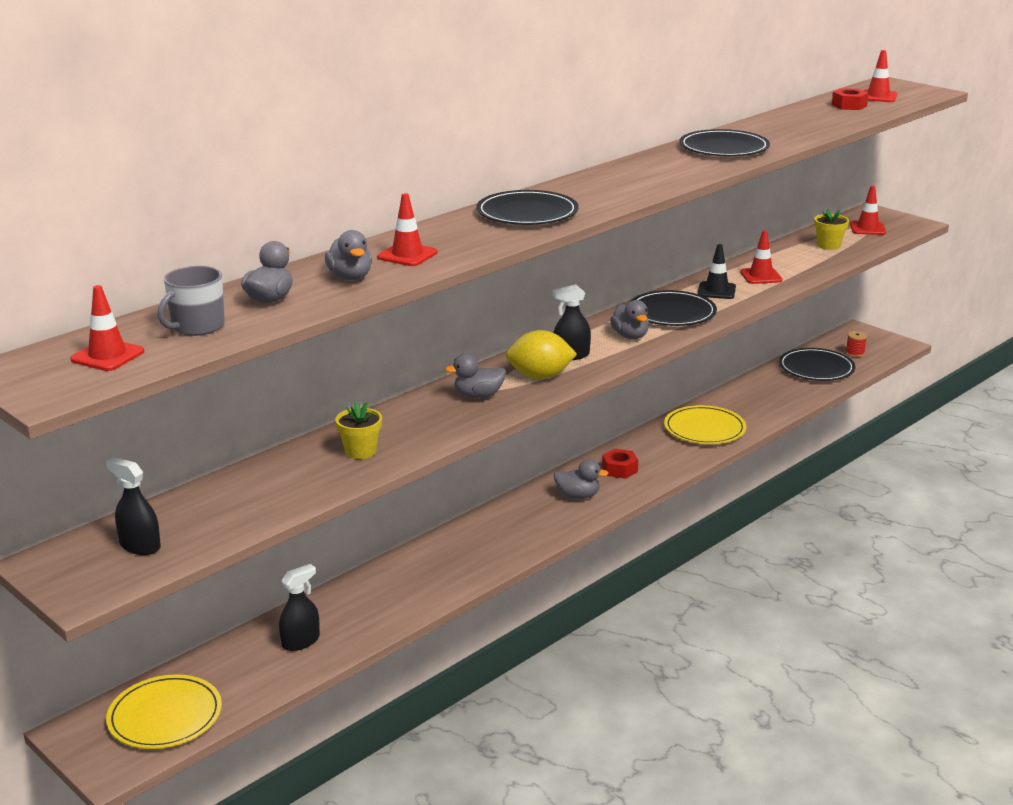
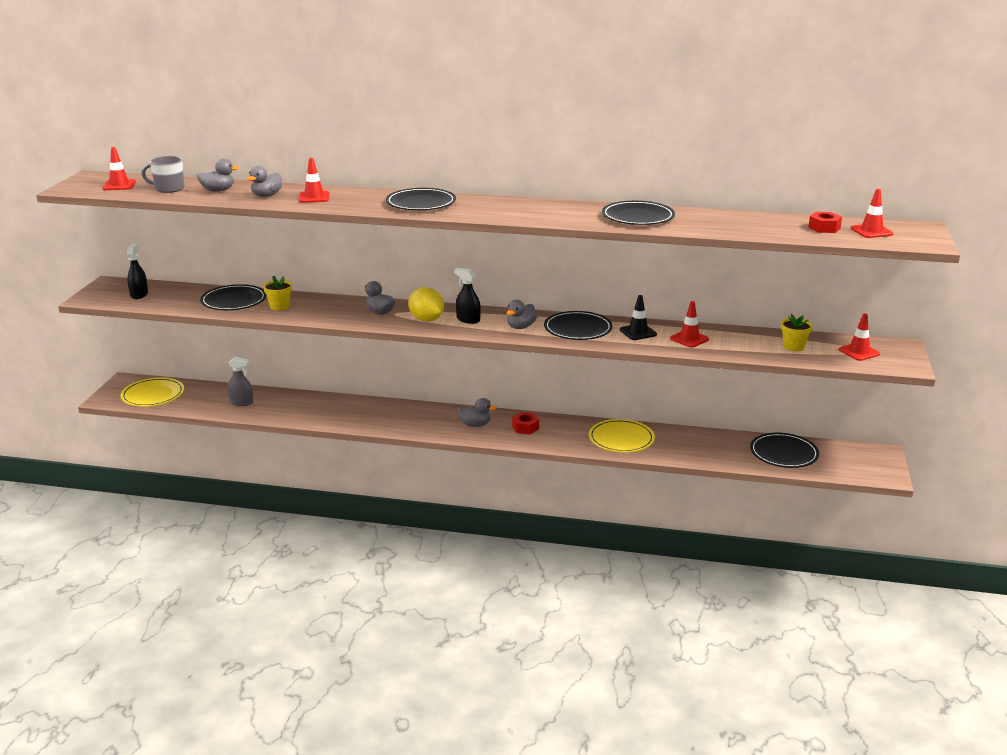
camera: 55 degrees right, 0 degrees up
black spray bottle [279,564,320,651] -> grey spray bottle [228,357,253,406]
grey duck [554,459,609,499] -> grey duck turned 60 degrees counterclockwise [457,398,497,427]
red spool [846,331,867,357] -> none
none -> black plate [200,284,267,310]

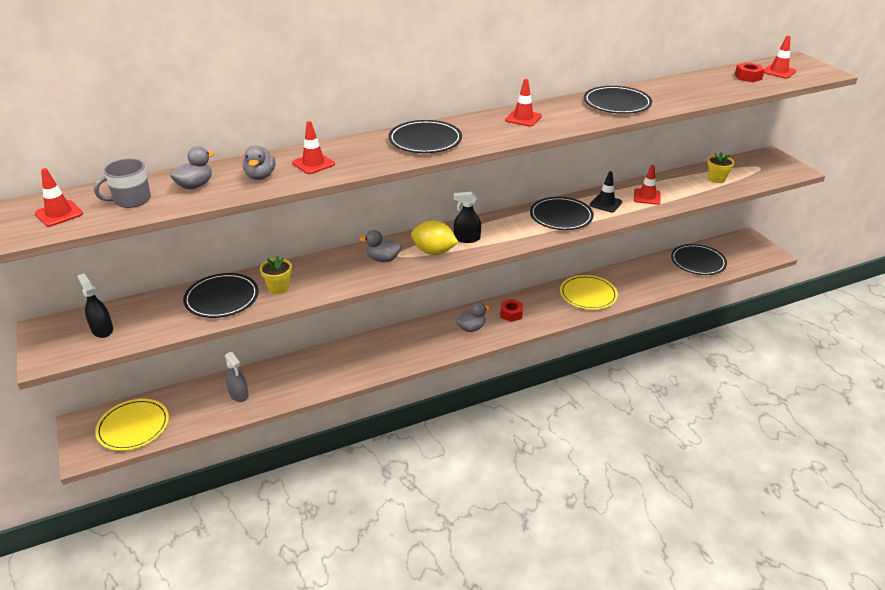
camera: 35 degrees left, 10 degrees up
grey spray bottle [228,357,253,406] -> grey spray bottle turned 75 degrees clockwise [225,352,249,402]
grey duck [506,299,537,329] -> none
red traffic cone [839,313,880,361] -> red traffic cone moved to [505,79,542,127]

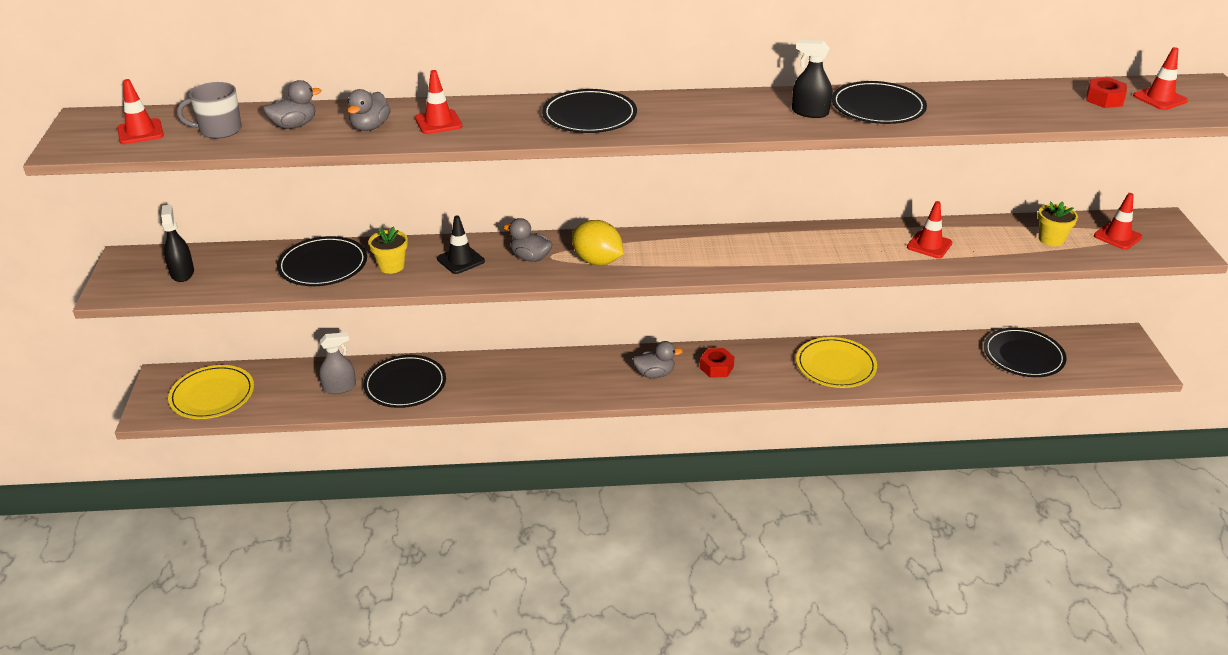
camera: 20 degrees right, 0 degrees up
grey spray bottle [225,352,249,402] -> grey spray bottle turned 90 degrees counterclockwise [319,332,356,394]
black spray bottle [454,192,481,243] -> black spray bottle moved to [792,40,832,118]
red traffic cone [505,79,542,127] -> red traffic cone moved to [1094,193,1142,250]
black plate [530,197,594,230] -> black plate moved to [363,355,446,408]
black traffic cone [590,171,622,212] -> black traffic cone moved to [437,216,485,274]

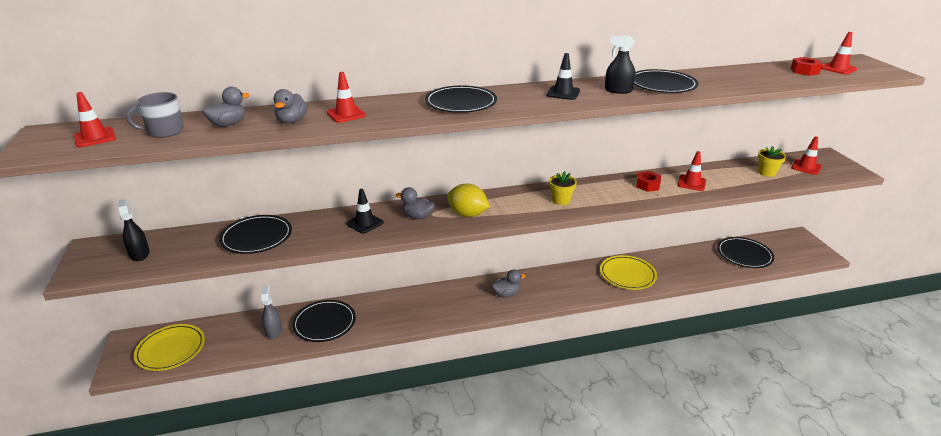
camera: 10 degrees left, 5 degrees down
grey spray bottle [319,332,356,394] -> grey spray bottle turned 75 degrees counterclockwise [261,285,282,339]
yellow flower pot [368,226,408,274] -> yellow flower pot moved to [549,171,577,205]
red nut [700,348,735,378] -> red nut moved to [636,171,661,192]
none -> black traffic cone [546,53,580,100]

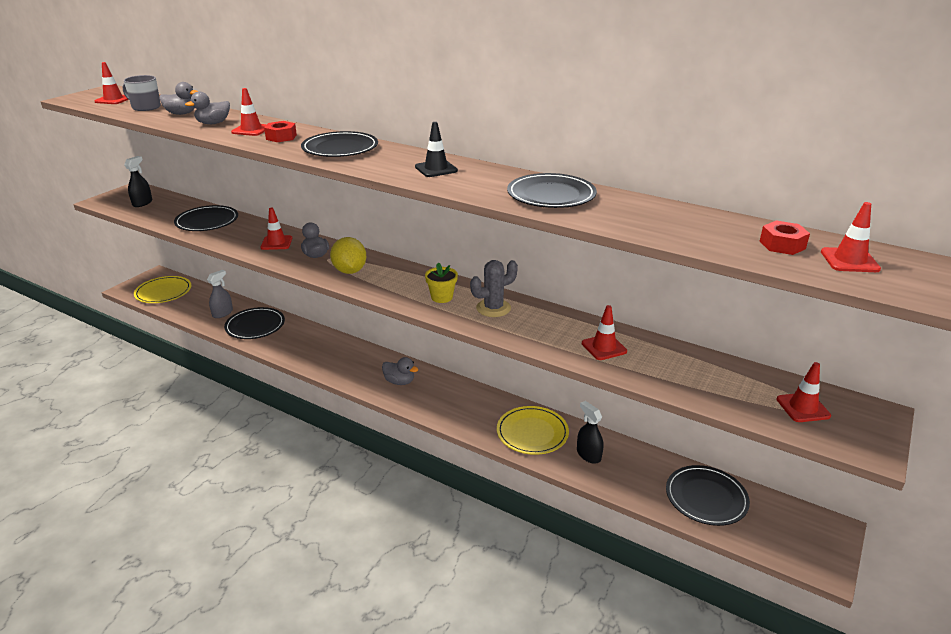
camera: 45 degrees right, 0 degrees up
black traffic cone [346,189,384,234] -> red traffic cone [261,208,292,250]
black spray bottle [605,35,635,94] -> black spray bottle moved to [577,401,604,464]
red nut [636,171,661,192] -> red nut moved to [264,121,297,142]
yellow flower pot [758,146,786,177] -> none
none -> grey cactus [470,260,518,317]

